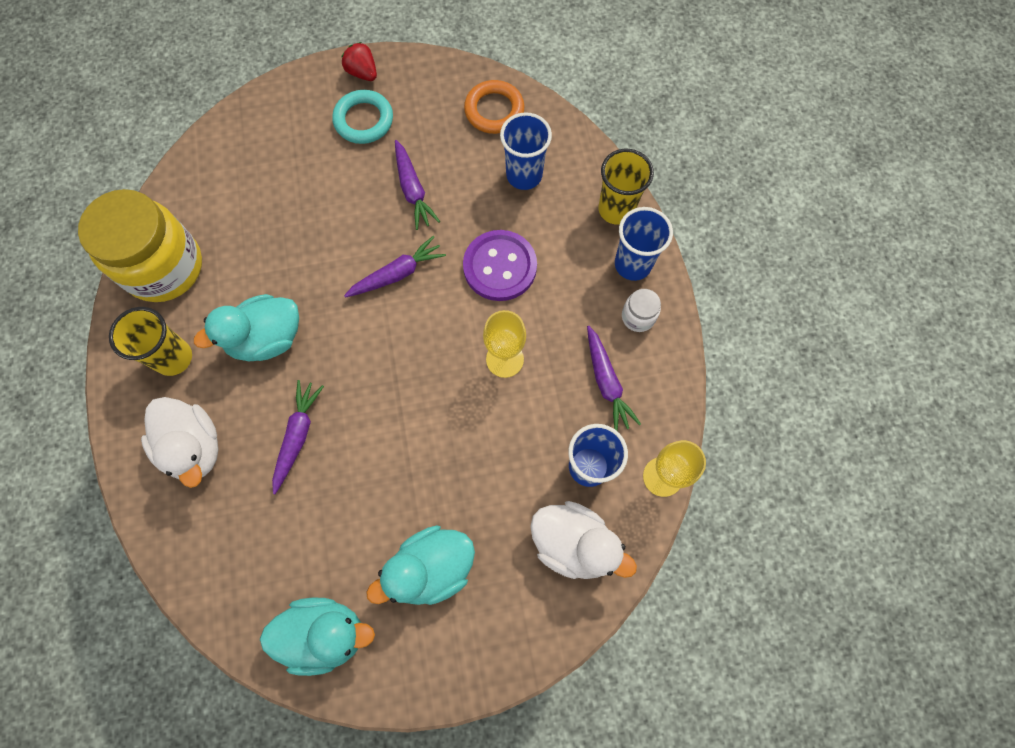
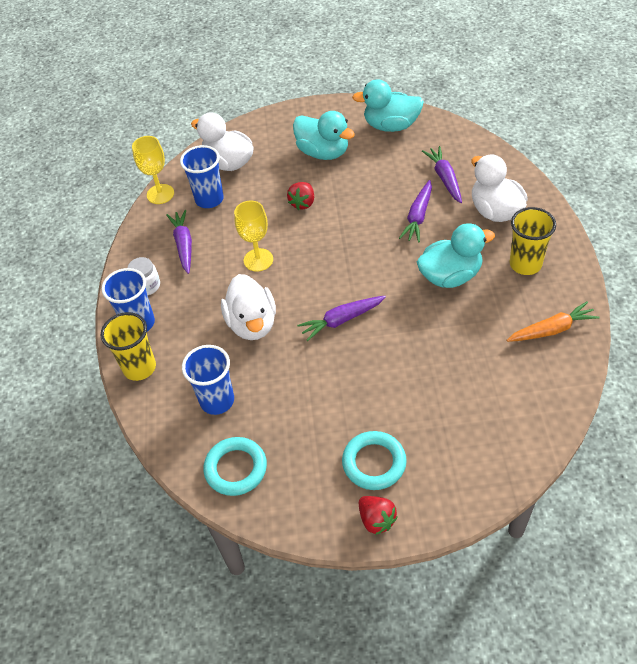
camera: 170 degrees left, 20 degrees down
yellow jar [78,189,202,302] -> orange carrot [506,301,600,342]
turquoise duck [366,525,475,605] -> turquoise duck turned 60 degrees clockwise [293,111,355,160]
purple carrot [395,140,440,230] -> purple carrot moved to [422,146,462,203]
purple button [463,230,537,301] -> white duck [221,274,276,340]
orange ring [464,80,524,134] -> turquoise ring [203,437,267,496]
none -> red strawberry [287,182,314,210]

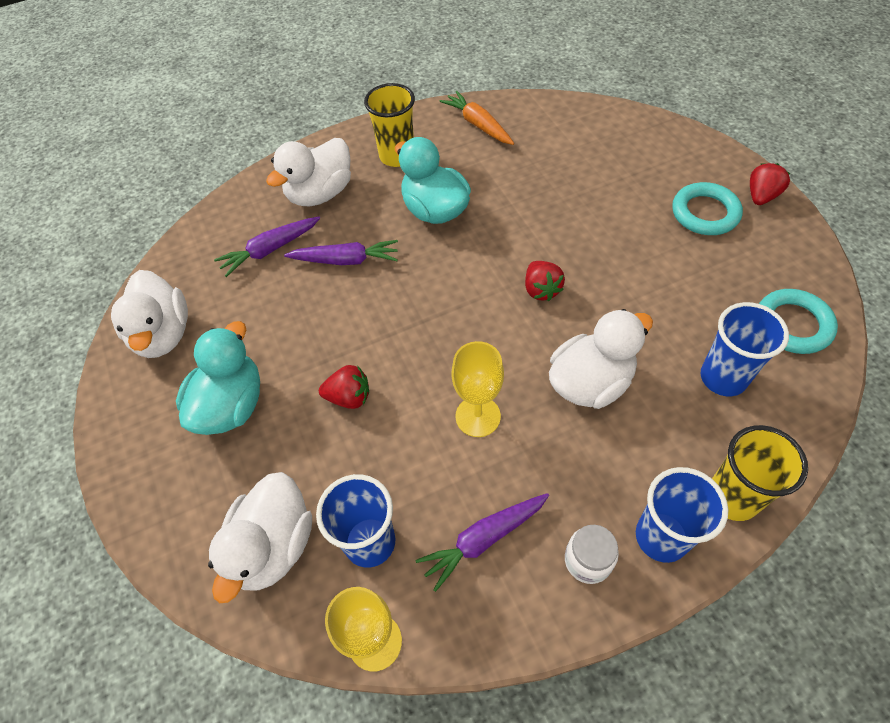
camera: 110 degrees left, 5 degrees up
purple carrot [297,296,386,341] -> red strawberry [525,261,565,301]
turquoise duck [352,79,424,132] -> white duck [111,270,188,358]

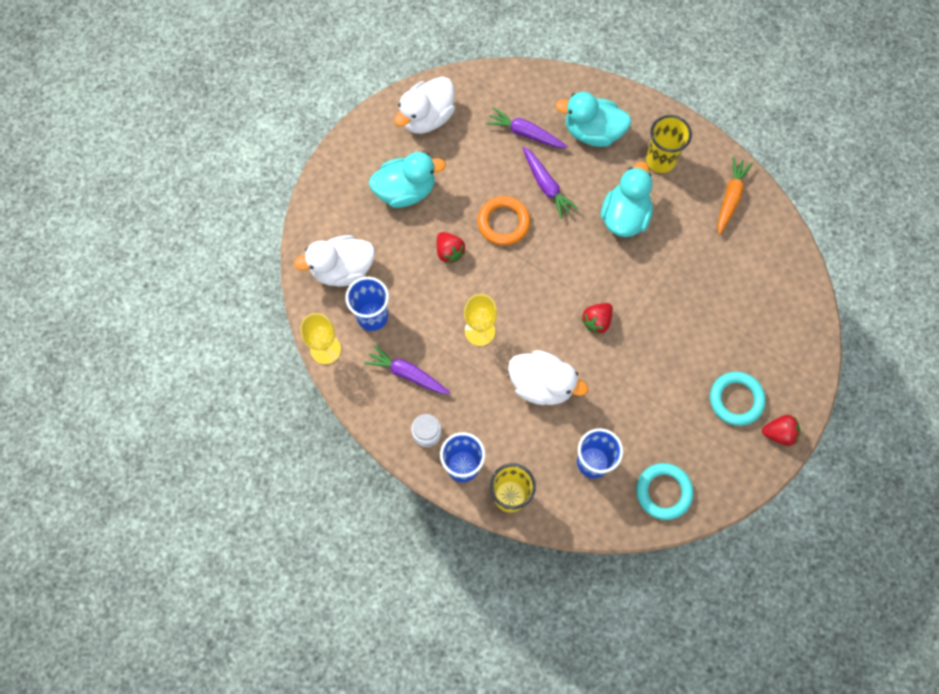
camera: 55 degrees right, 15 degrees up
white duck [266,138,351,206] -> turquoise duck [556,92,632,147]
none -> orange ring [477,196,530,246]

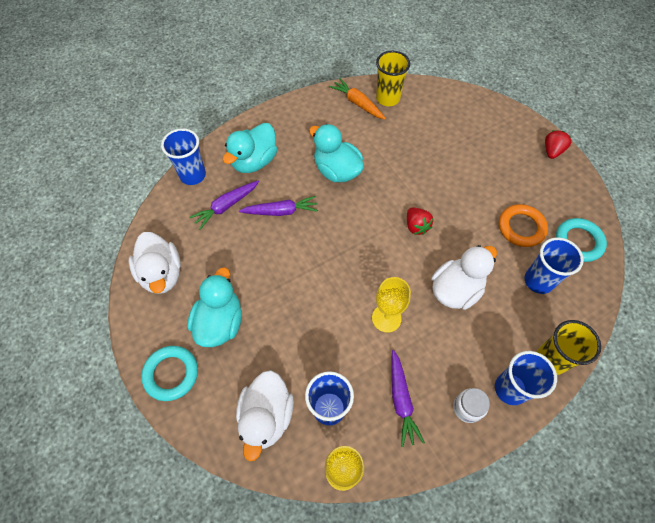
camera: 65 degrees left, 10 degrees down
purple carrot [364,344,451,394] -> purple carrot turned 60 degrees counterclockwise [391,350,425,447]
red strawberry [437,232,466,264] -> none
orange ring [477,196,530,246] -> orange ring moved to [499,204,548,247]
yellow cup [646,115,692,173] -> yellow cup moved to [376,51,410,106]
turquoise ring [710,372,766,426] -> turquoise ring moved to [141,346,198,401]
none -> blue cup [161,128,206,185]

